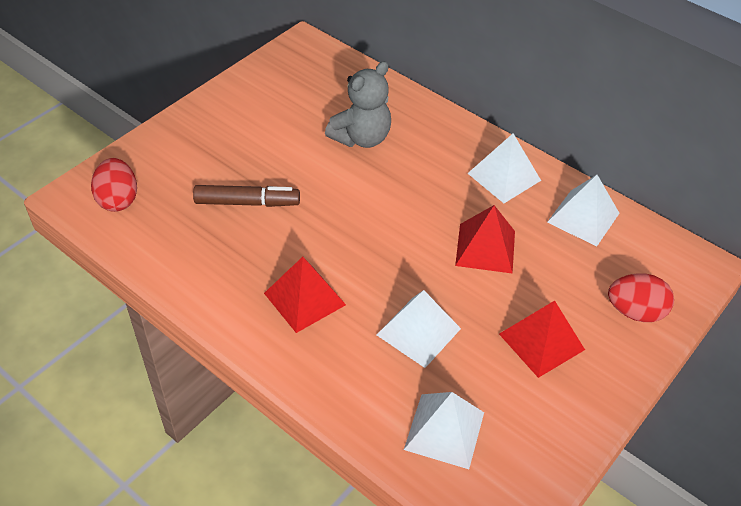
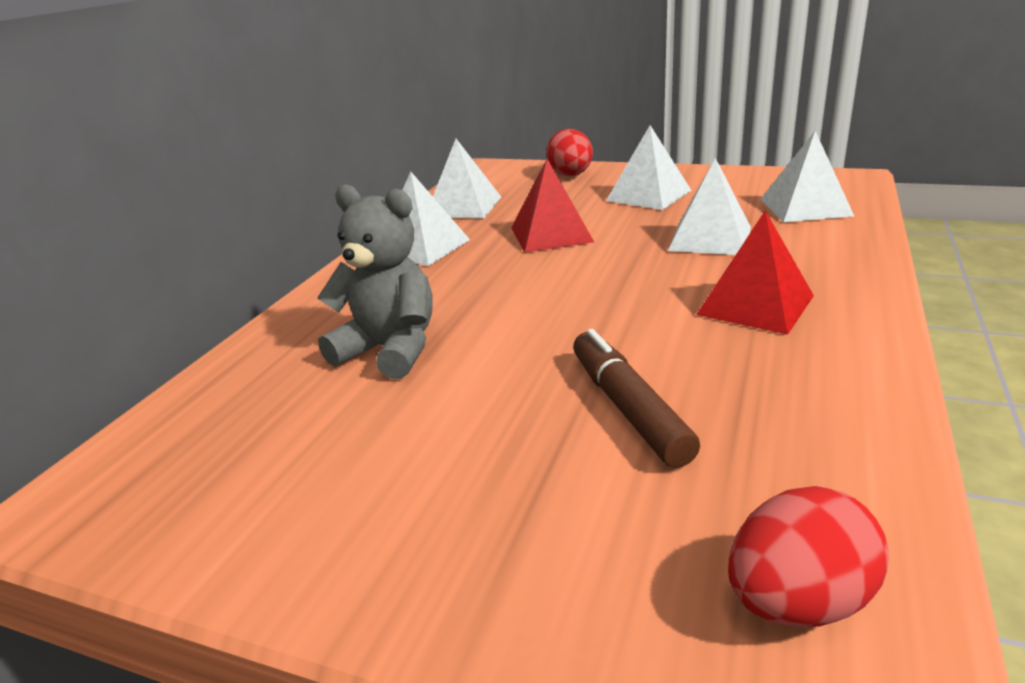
camera: 105 degrees left, 20 degrees down
red pyramid [499,300,585,378] -> white pyramid [606,125,692,210]

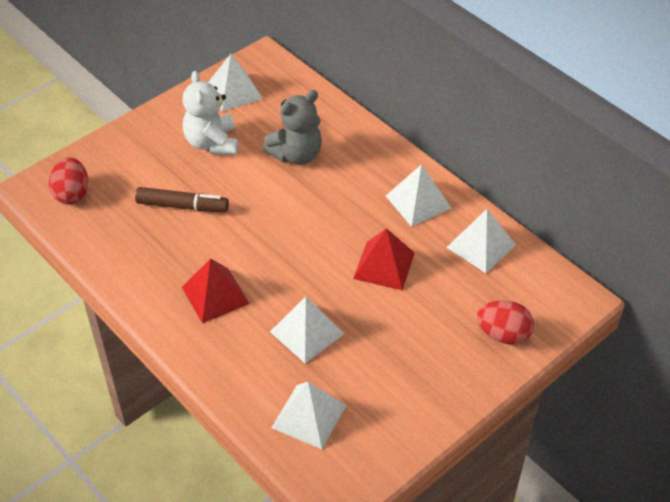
camera: 115 degrees right, 20 degrees up
white pyramid [606,125,692,210] -> white pyramid moved to [208,54,263,112]
none -> white teddy bear [182,71,238,155]

